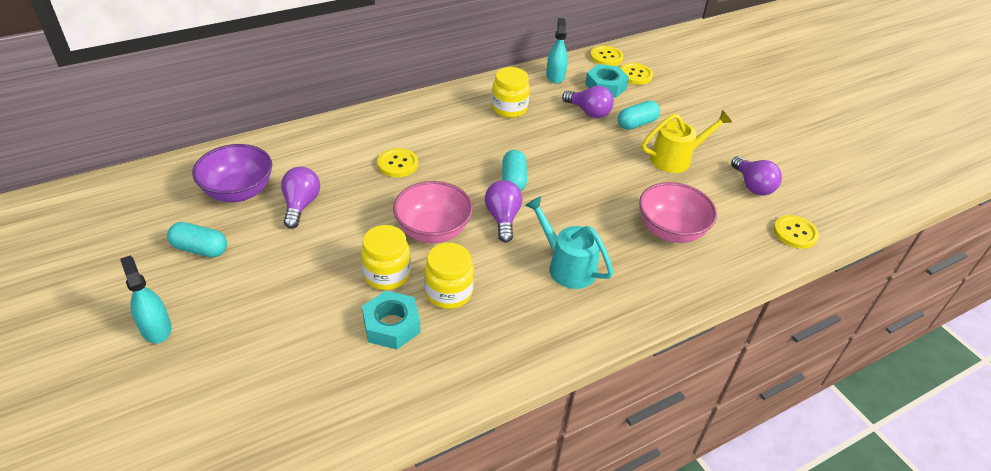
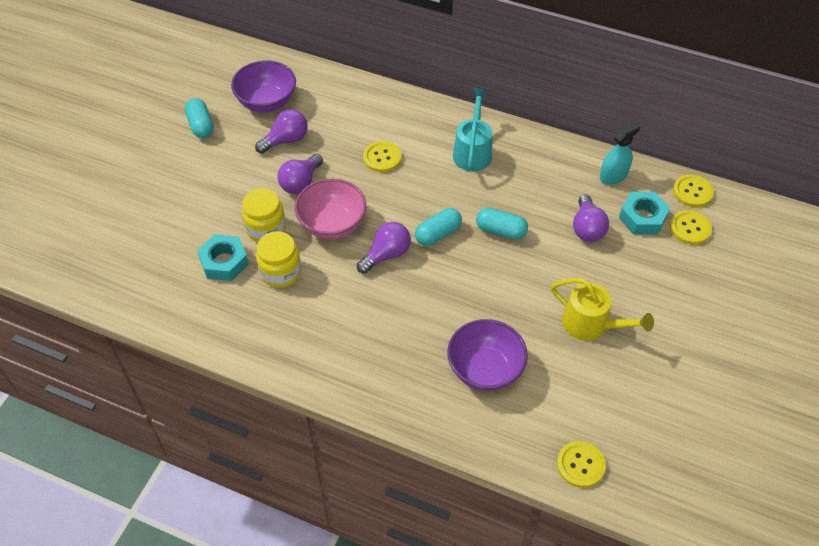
camera: 55 degrees right, 10 degrees up
turquoise spray bottle [120,256,172,344] -> none
yellow jar [492,67,530,118] -> none
turquoise watering can [525,196,613,289] -> turquoise watering can moved to [453,88,492,171]
turquoise capsule [618,100,660,130] -> turquoise capsule moved to [476,208,528,240]
pink bowl [639,182,717,243] -> purple bowl [447,319,528,391]
purple light bulb [731,156,782,196] -> purple light bulb moved to [278,154,323,194]

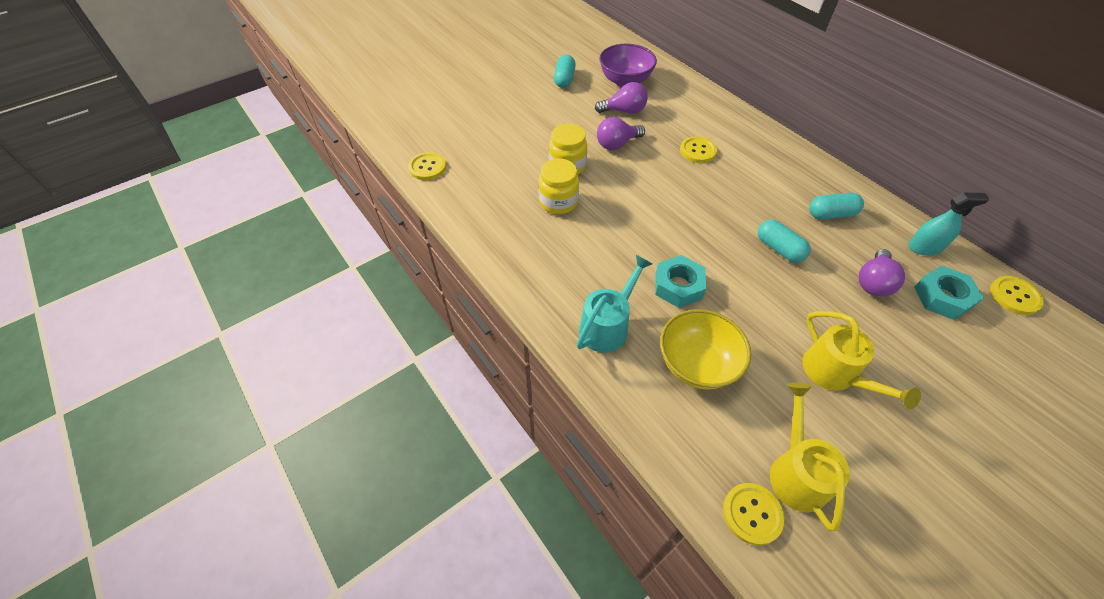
camera: 30 degrees right, 0 degrees up
turquoise nut [197,234,249,281] -> turquoise nut moved to [655,255,707,308]
pink bowl [295,179,366,239] -> none
purple light bulb [357,222,411,274] -> none
turquoise capsule [415,208,462,246] -> turquoise capsule moved to [809,193,864,219]
purple bowl [447,319,528,391] -> yellow bowl [660,309,751,390]
turquoise watering can [453,88,492,171] -> turquoise watering can moved to [577,255,652,353]
yellow button [670,210,712,245] -> yellow button moved to [408,152,446,180]
none -> yellow watering can [770,383,850,531]

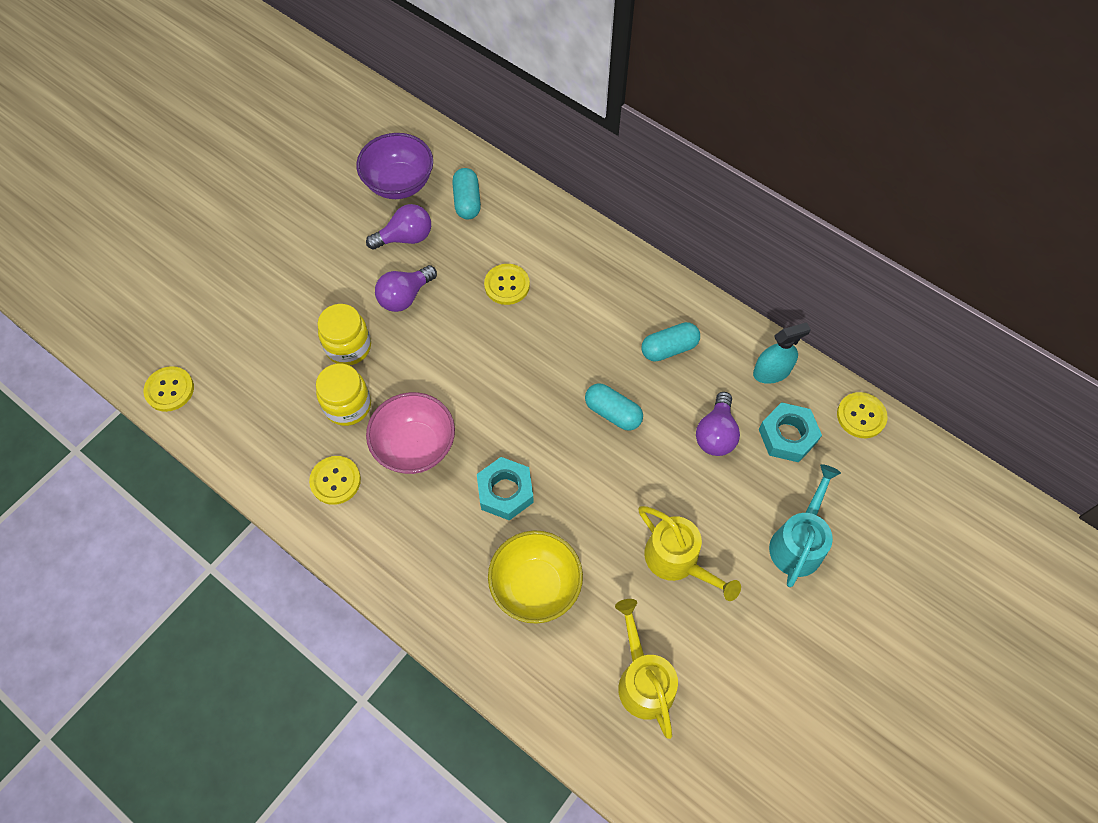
camera: 15 degrees left, 10 degrees up
turquoise capsule [554,55,576,88] -> turquoise capsule moved to [452,168,481,219]
turquoise watering can [577,255,652,353] -> turquoise watering can moved to [769,464,841,587]
yellow button [723,483,784,546] -> yellow button moved to [309,456,361,505]
none -> pink bowl [366,392,455,474]

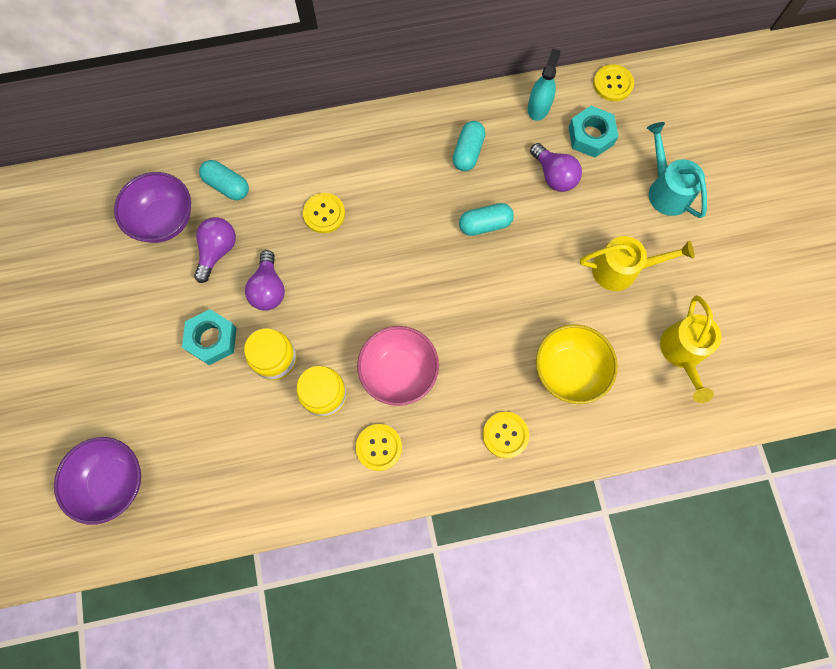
camera: 50 degrees left, 10 degrees up
yellow button [143,366,194,412] -> yellow button moved to [483,412,529,458]
turquoise nut [477,457,534,521] -> turquoise nut moved to [182,309,237,365]
yellow watering can [615,599,678,739] -> yellow watering can turned 105 degrees counterclockwise [660,296,722,403]
none -> purple bowl [54,437,141,525]

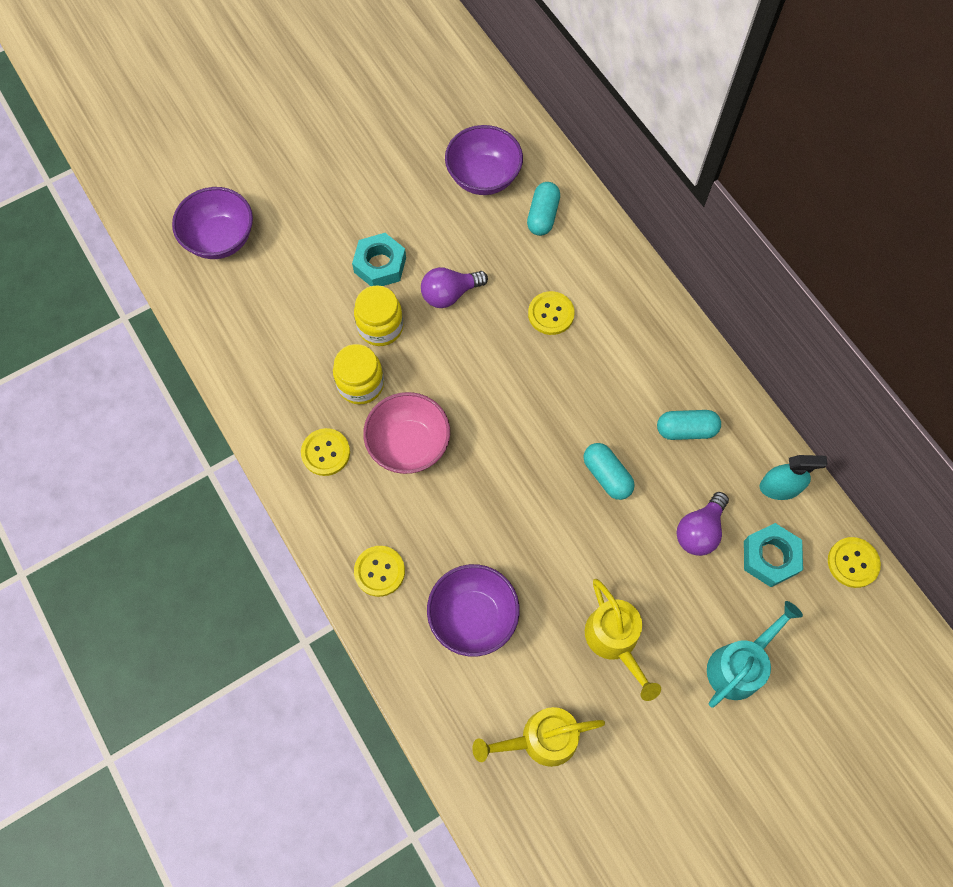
camera: 70 degrees right, 5 degrees down
purple light bulb [194,217,236,283] -> none
yellow bowl [536,324,618,404] -> purple bowl [427,564,520,656]

